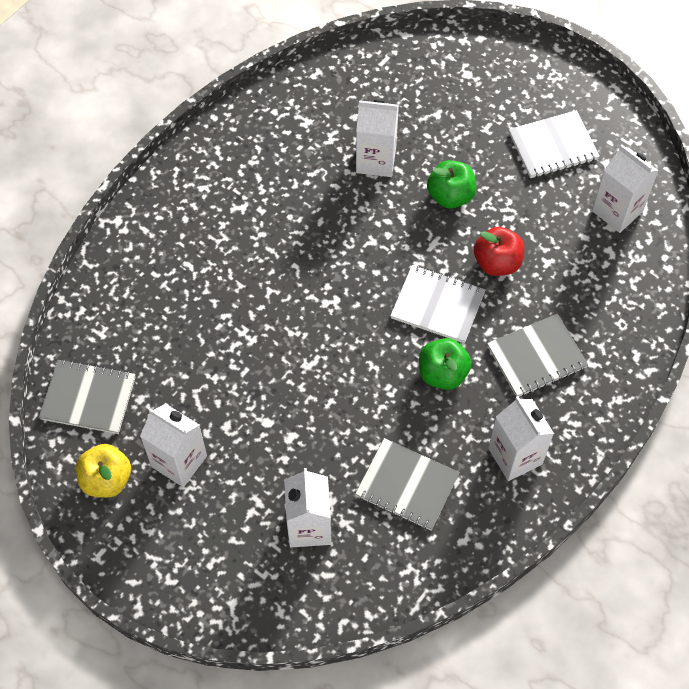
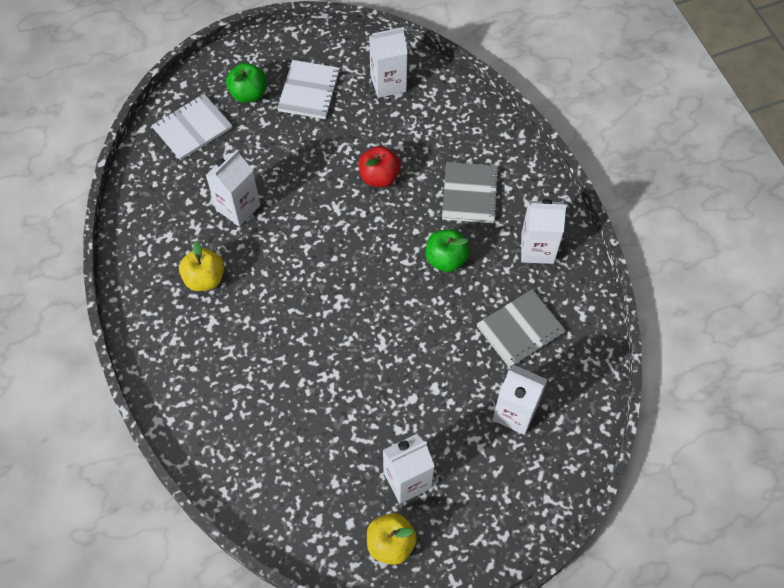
camera: 60 degrees left, 0 degrees up
grey notebook [39,359,136,434] -> none
white notebook [390,265,485,343] -> white notebook moved to [152,94,232,160]
green apple [427,160,476,208] -> green apple moved to [226,63,267,103]
none -> yellow apple [179,241,224,291]

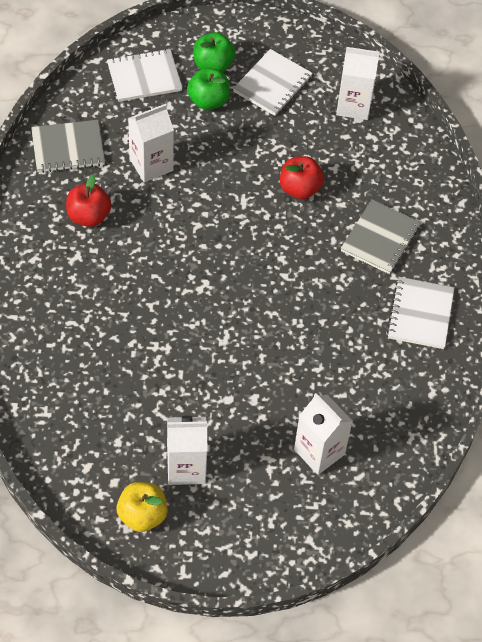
camera: 20 degrees right, 5 degrees down
yellow apple [179,241,224,291] -> red apple [66,174,111,227]
green apple [425,229,470,272] -> green apple moved to [187,68,230,110]
grey notebook [477,289,566,368] -> grey notebook moved to [31,120,105,173]
white carton [521,199,567,264] -> white notebook [387,277,454,349]

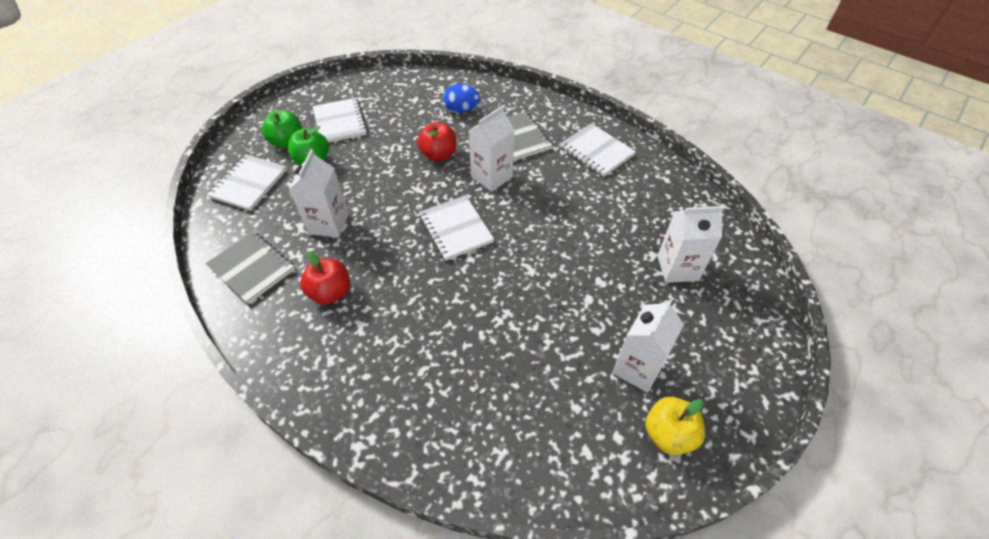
camera: 50 degrees left, 5 degrees down
grey notebook [31,120,105,173] -> grey notebook turned 75 degrees counterclockwise [206,231,295,304]
white carton [336,47,380,120] -> white carton moved to [469,106,515,192]
none -> white notebook [419,195,494,261]
none -> blue egg [443,84,480,113]

